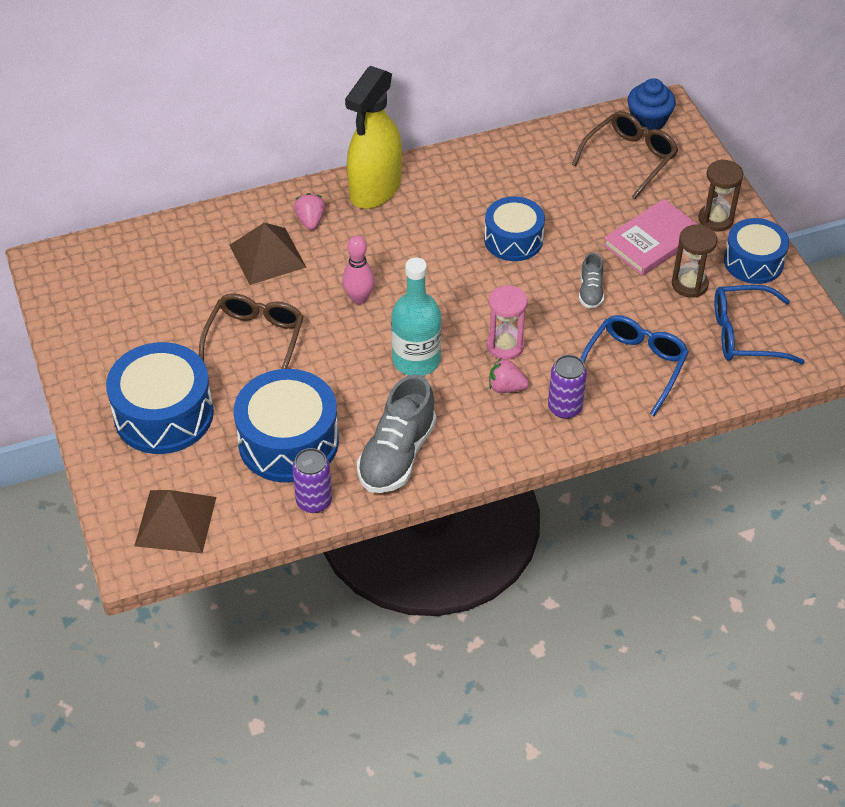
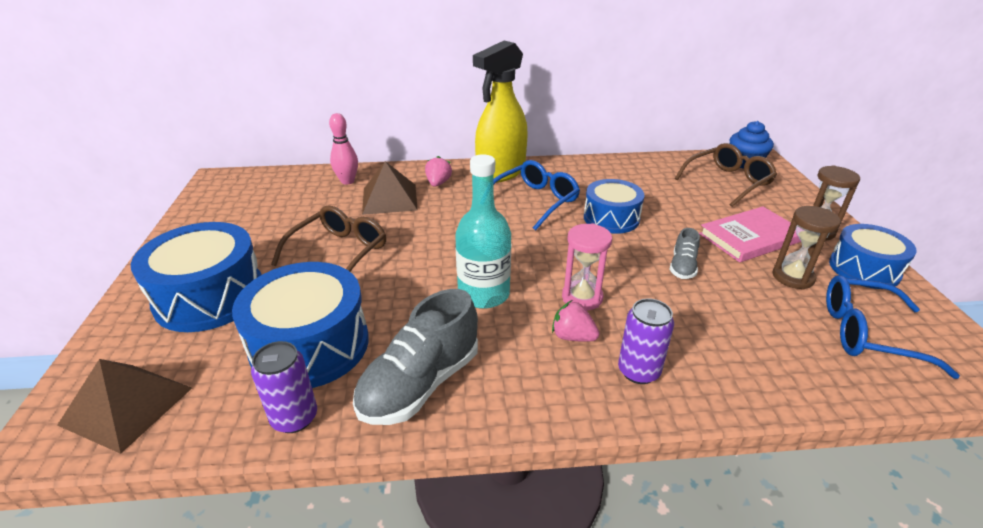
camera: 15 degrees right, 15 degrees down
pink bowling pin [342,235,375,304] -> pink bowling pin moved to [329,113,358,185]
blue glasses [580,315,689,416] -> blue glasses moved to [493,160,580,230]

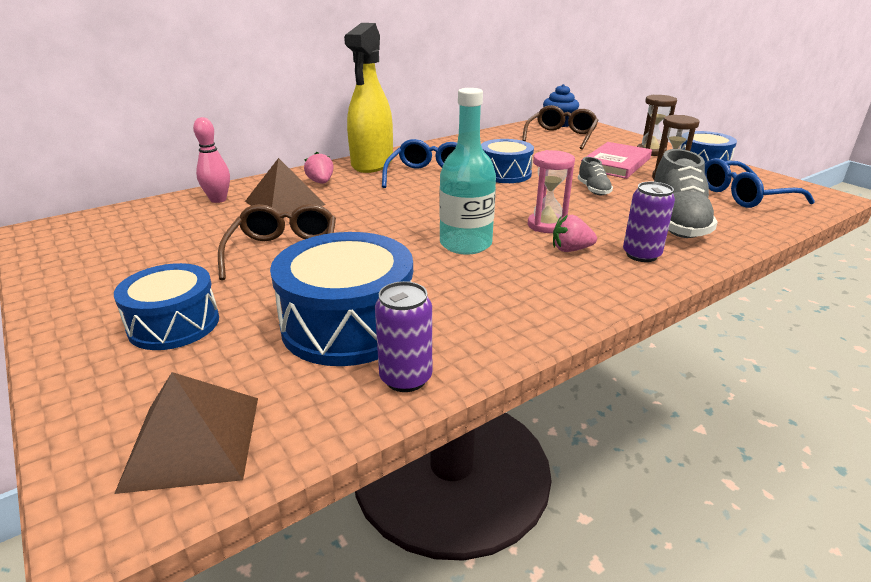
camera: 30 degrees left, 5 degrees down
blue drum [131,222,261,332] -> blue drum [114,263,219,350], size x0.65
grey shoe [353,289,478,425] -> grey shoe moved to [654,149,718,238]

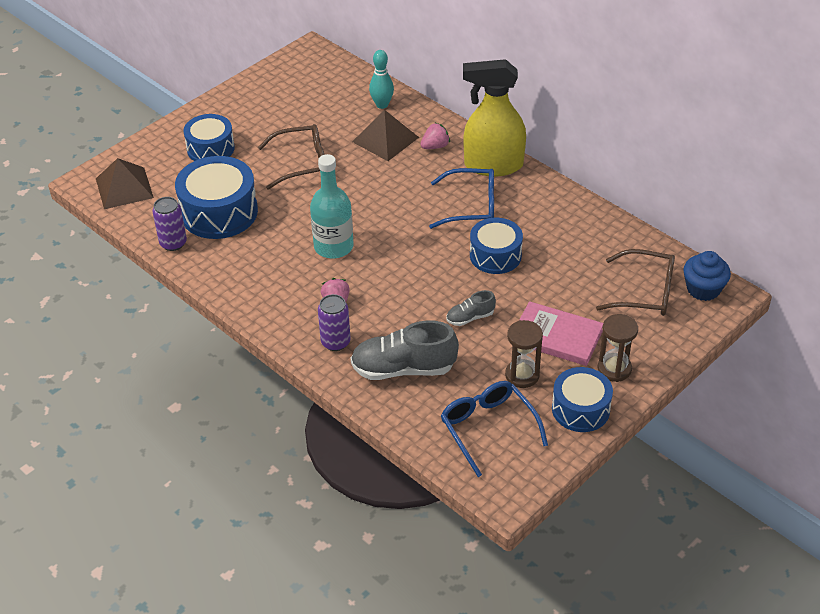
camera: 80 degrees right, 15 degrees up
pink bowling pin [193,117,230,203] -> turquoise bowling pin [369,50,394,109]
pink hourglass [528,150,575,233] -> none

